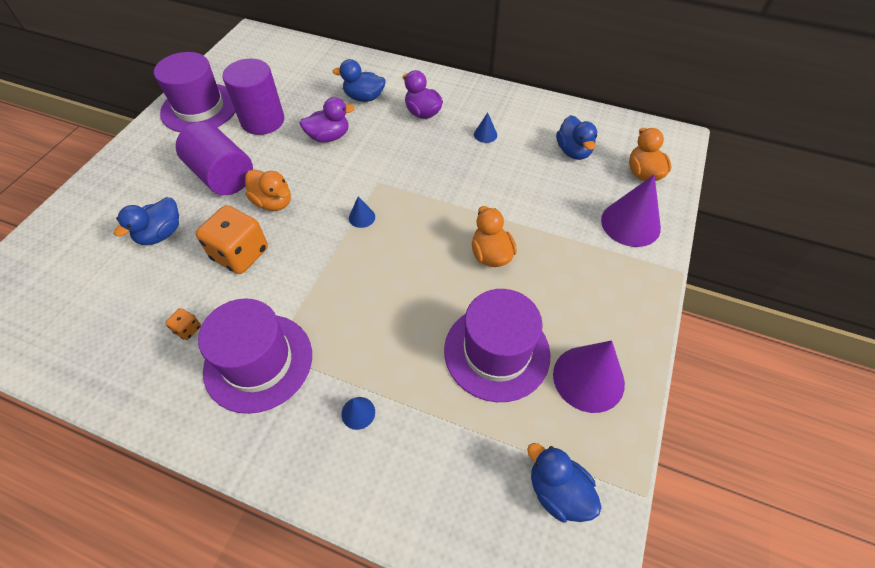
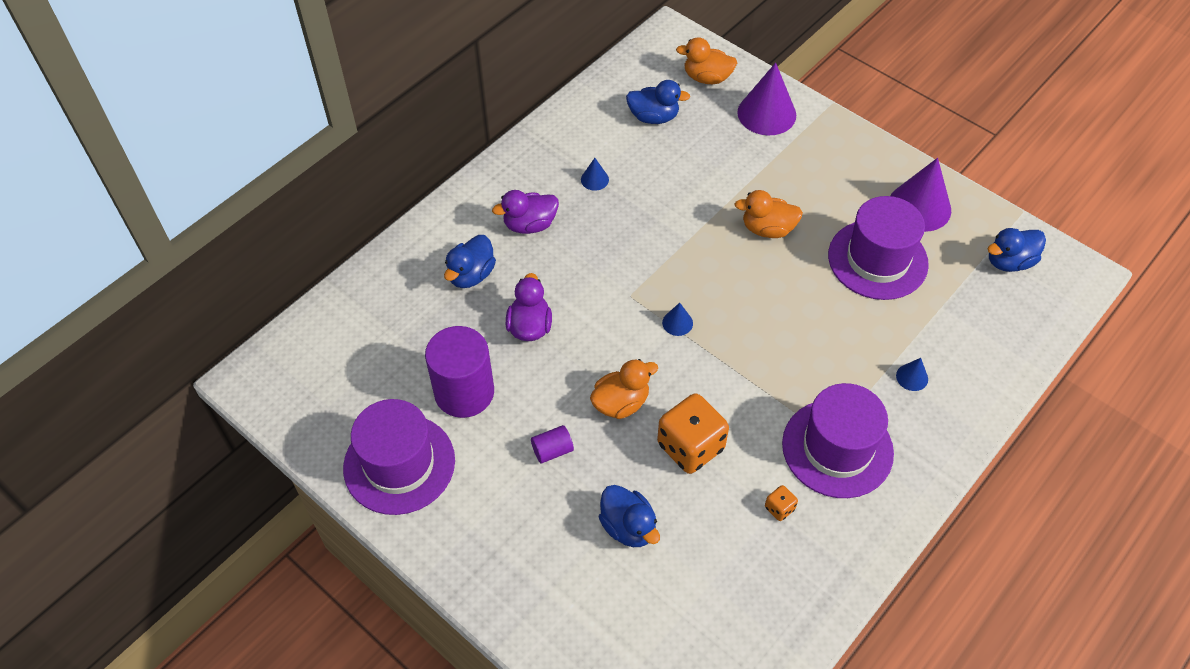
camera: 70 degrees left, 0 degrees up
purple cylinder [176,122,253,195] -> purple cylinder [531,425,574,463], size x0.45

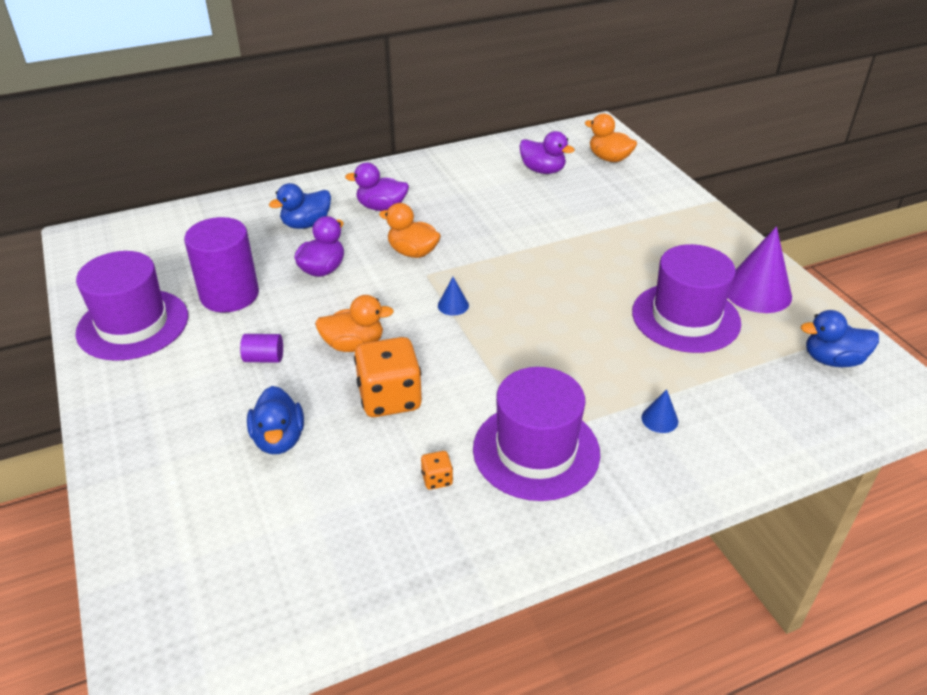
camera: 25 degrees right, 15 degrees down
blue cone [581,158,609,191] -> none
blue duck [626,80,690,124] -> purple duck [519,131,575,174]
orange duck [734,190,803,238] -> orange duck moved to [379,203,441,258]
purple cone [737,63,796,135] -> none

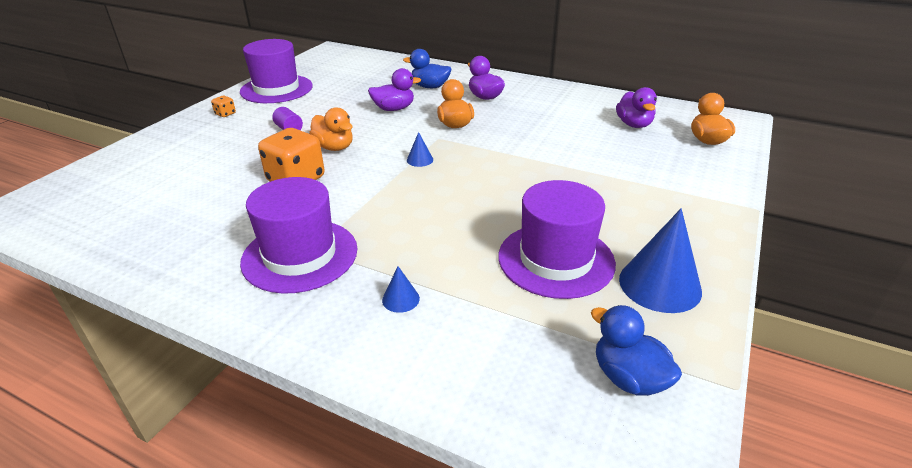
camera: 50 degrees right, 5 degrees down
purple cylinder [184,217,259,313] -> none
blue duck [247,386,304,454] -> none
orange dice [421,451,453,490] -> orange dice moved to [211,96,236,117]
purple cone [728,226,792,313] -> blue cone [619,208,702,313]

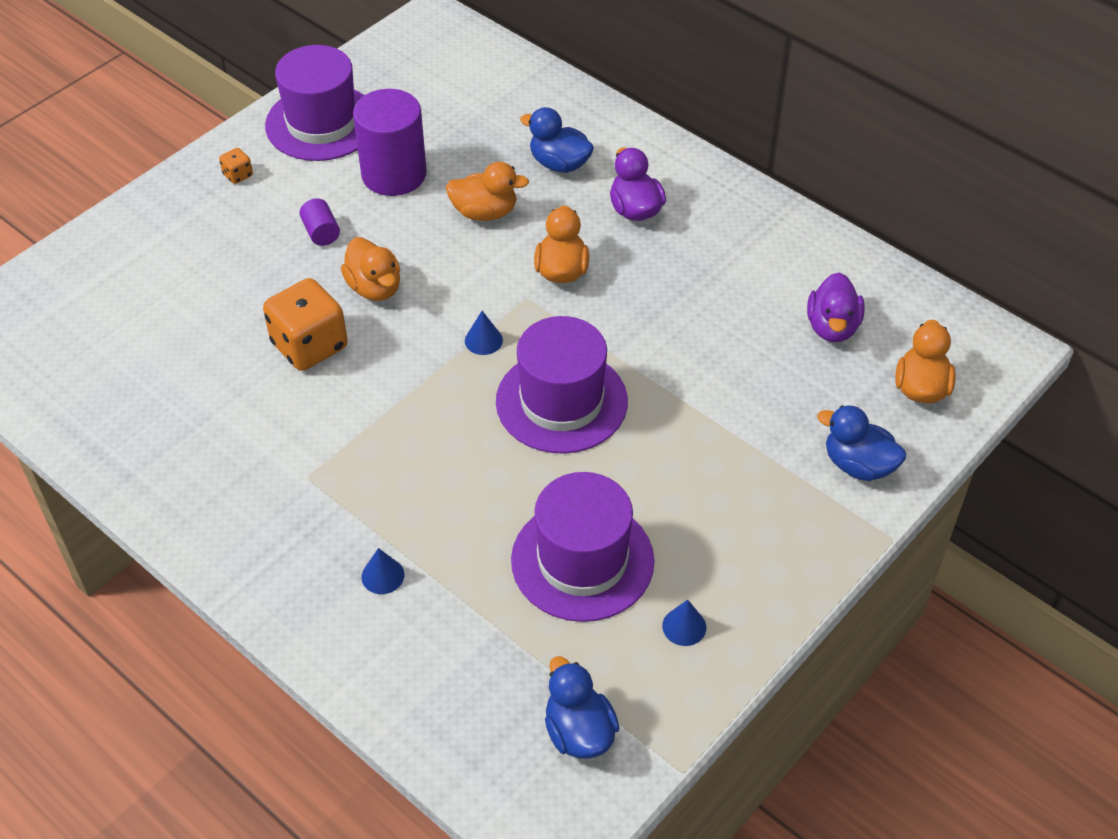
camera: 15 degrees right, 15 degrees up
purple hat [240,177,357,294] -> purple hat moved to [496,316,628,454]
purple duck [368,68,421,111] -> orange duck [446,162,529,221]
blue cone [619,208,702,313] -> blue cone [662,600,706,646], size x0.46
none -> purple cylinder [353,89,427,196]
none -> blue duck [817,405,906,481]

